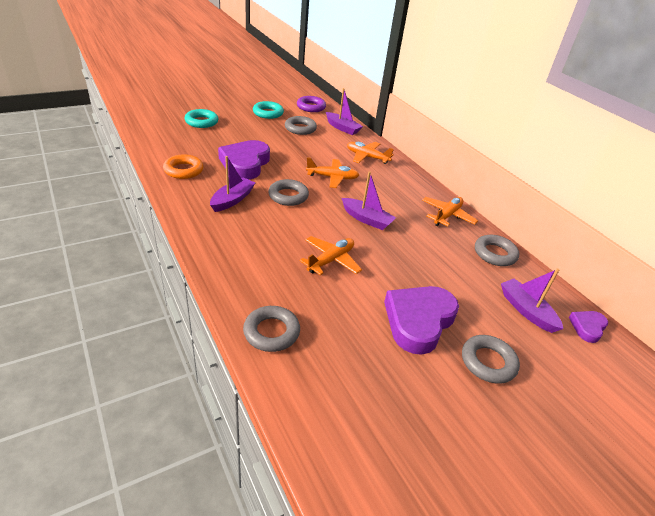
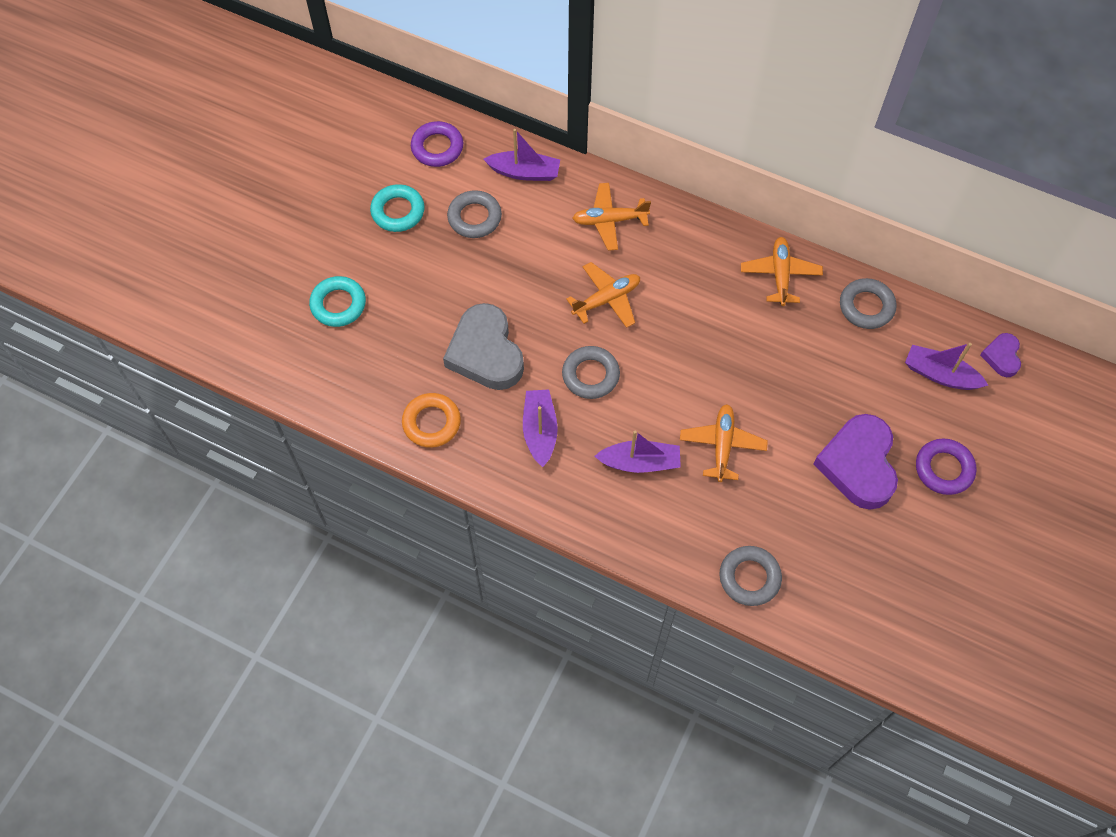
camera: 30 degrees left, 25 degrees up
purple heart [218,140,270,180] -> grey heart [443,303,524,390]
purple boat [342,171,396,230] -> purple boat moved to [594,431,681,473]
grey ring [462,335,520,384] -> purple ring [916,438,977,495]

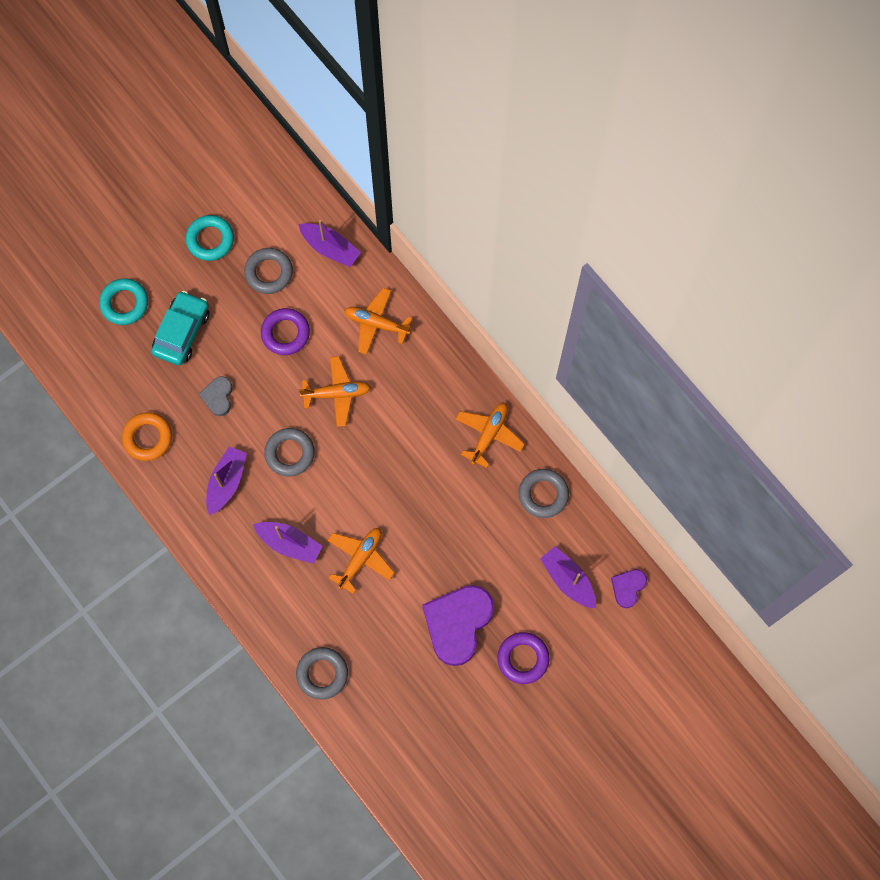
camera: 25 degrees right, 10 degrees up
purple ring [411,121,463,167] -> purple ring moved to [261,308,310,355]
grey heart [443,303,524,390] -> grey heart [199,376,233,416], size x0.50
none -> turquoise car [151,291,210,365]

